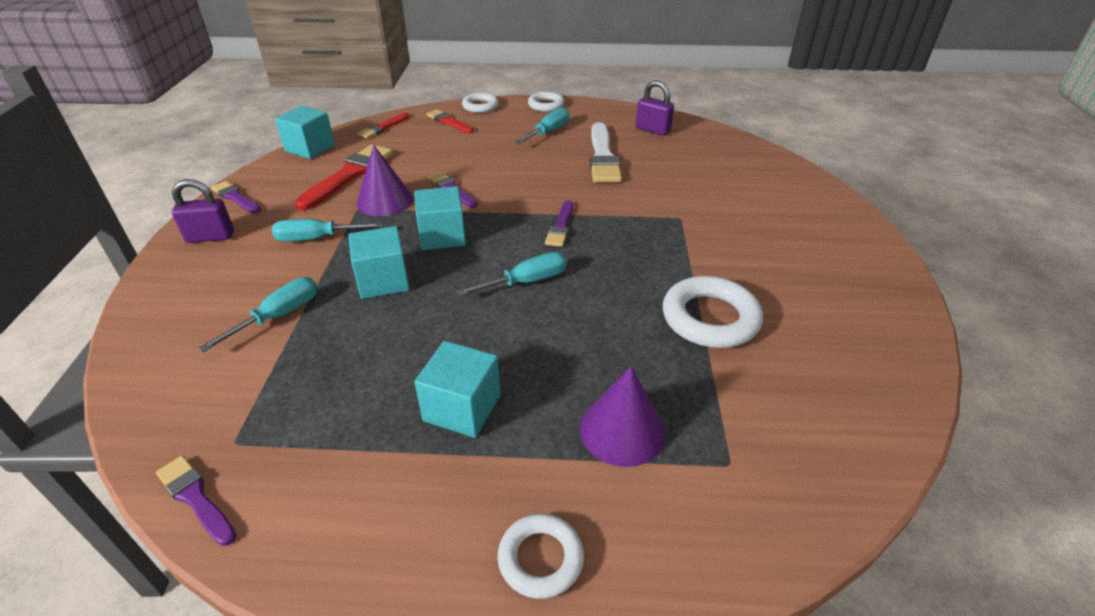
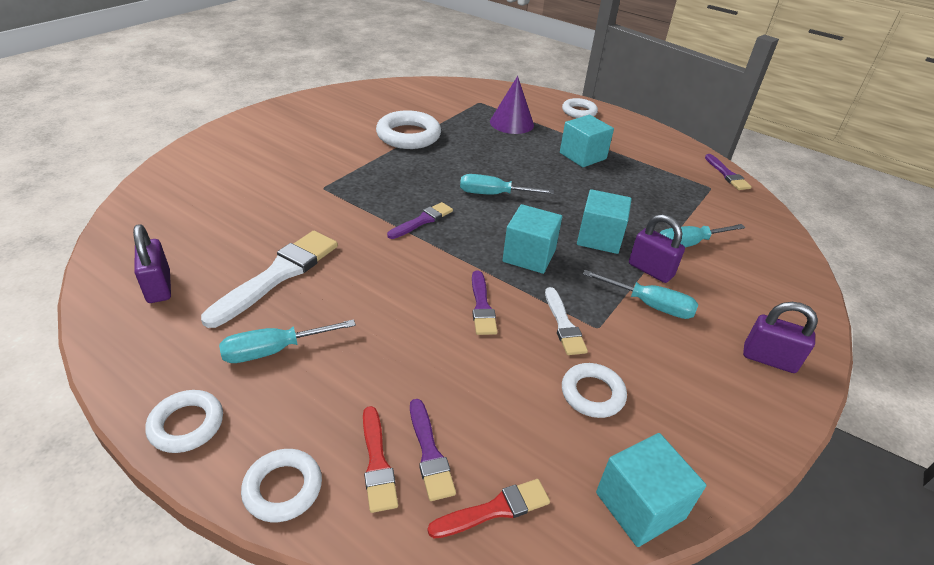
camera: 150 degrees left, 0 degrees up
purple brush [211,181,261,214] -> purple brush moved to [410,399,456,501]
red brush [295,145,393,211] -> white ring [562,363,627,418]
purple cone [356,145,413,216] -> white brush [545,287,588,355]
none -> purple padlock [629,214,685,283]

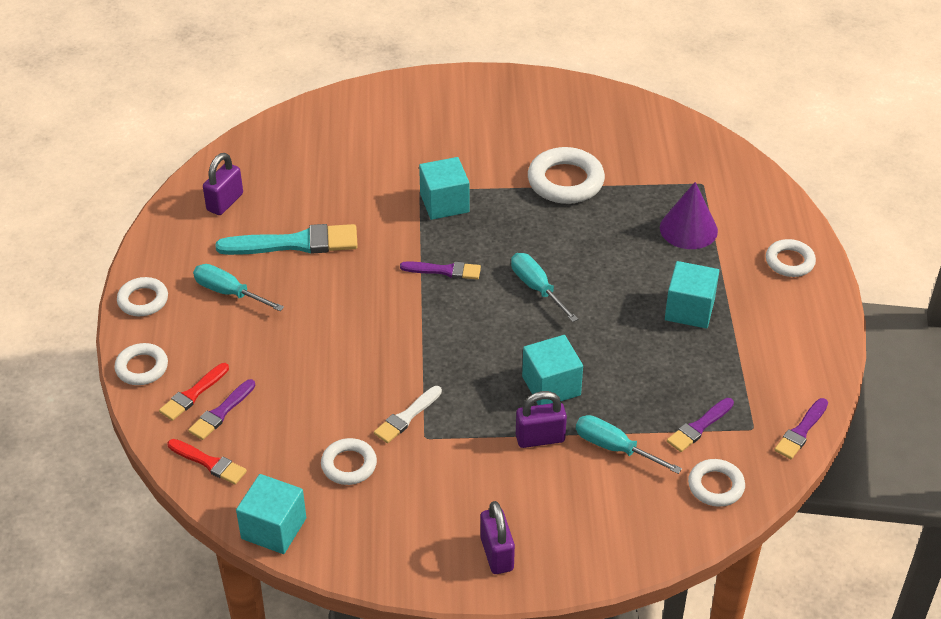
camera: 55 degrees right, 5 degrees up
white brush [201,231,338,328] -> turquoise brush [216,224,358,255]
purple brush [472,270,498,335] -> purple brush moved to [667,398,734,452]
turquoise cube [502,204,562,274] -> turquoise cube moved to [419,157,469,220]
turquoise screwdriver [583,270,698,319] -> none
purple padlock [629,214,685,283] -> purple padlock turned 75 degrees clockwise [516,391,567,448]
none -> white ring [688,459,745,507]

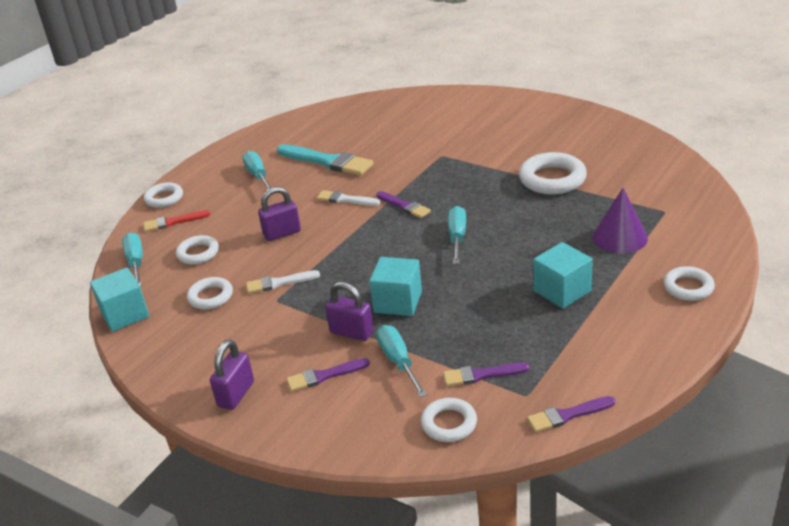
camera: 40 degrees right, 10 degrees down
white ring [117,277,168,316] -> white ring moved to [176,235,219,265]
red brush [167,439,247,485] -> turquoise screwdriver [122,233,143,286]
purple brush [188,379,256,440] -> purple brush moved to [287,358,370,392]
purple padlock [203,153,243,215] -> purple padlock moved to [258,187,301,241]
turquoise cube [419,157,469,220] -> none
none -> white brush [317,190,380,206]

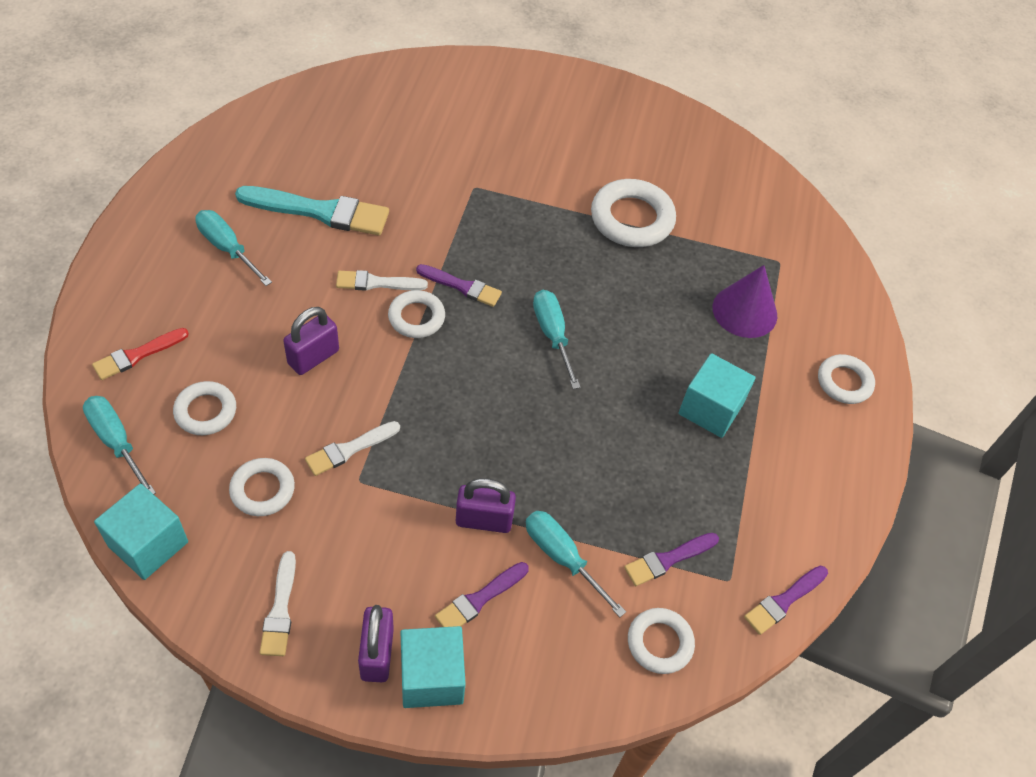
camera: 30 degrees left, 20 degrees up
white ring [144,182,183,208] -> white ring moved to [388,290,445,338]
turquoise cube [369,257,422,316] -> turquoise cube moved to [401,626,466,708]
none -> white brush [260,551,296,656]

